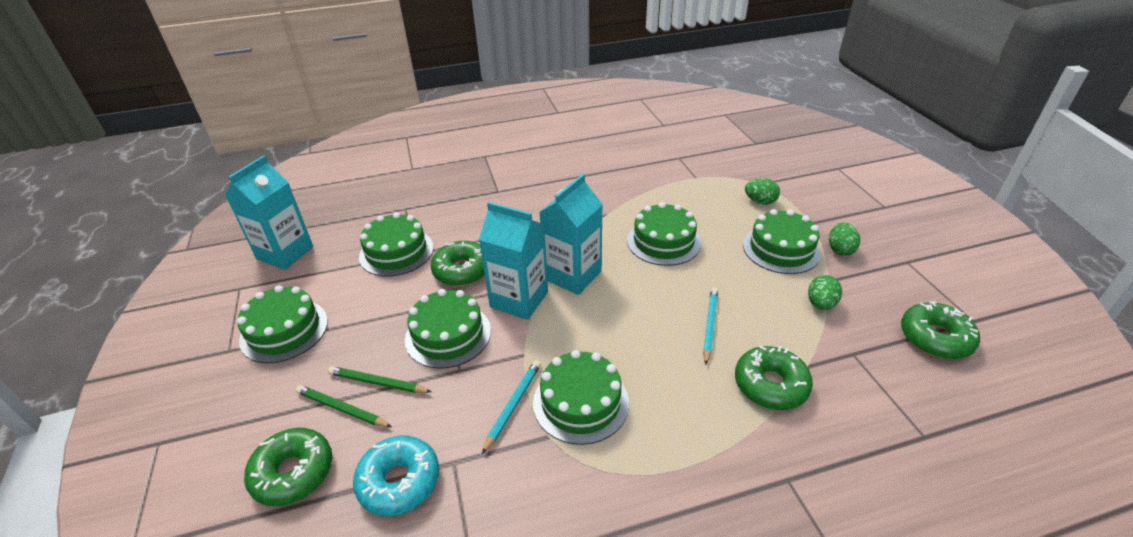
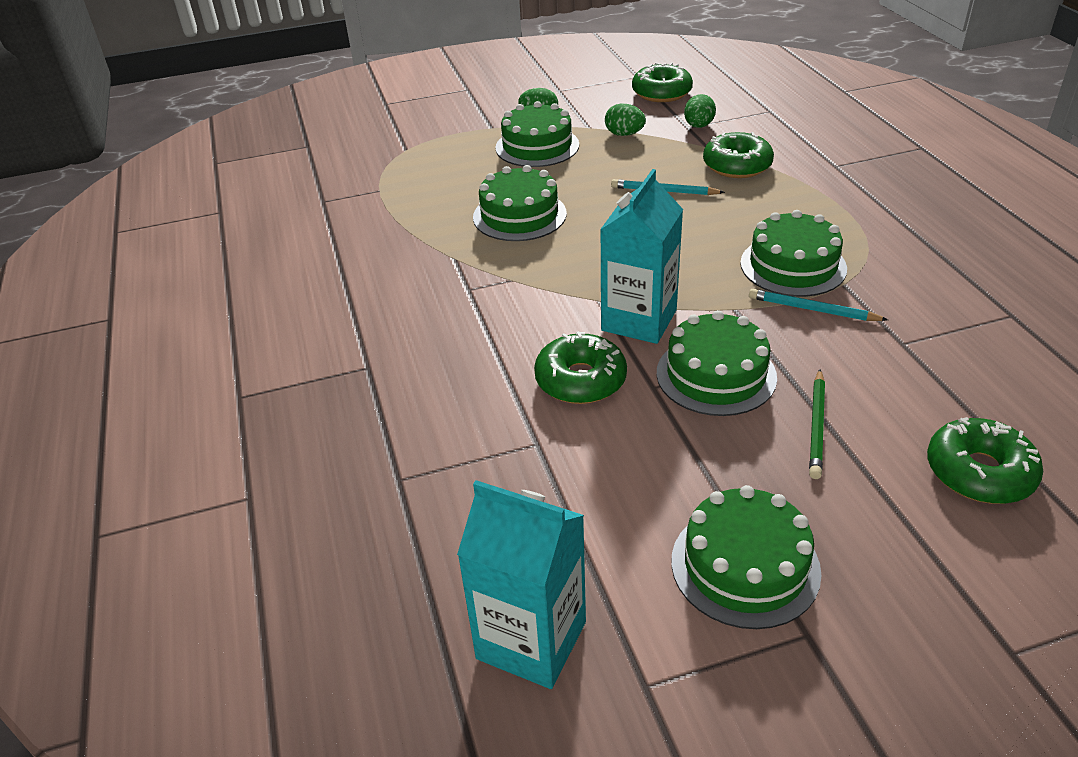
camera: 90 degrees left, 0 degrees up
green pencil [296,385,392,427] -> none
turquoise donut [353,435,439,516] -> none
green cake [359,212,433,277] -> none
turquoise carton [539,174,603,295] -> none
green egg [745,178,780,204] -> green egg moved to [684,94,716,128]

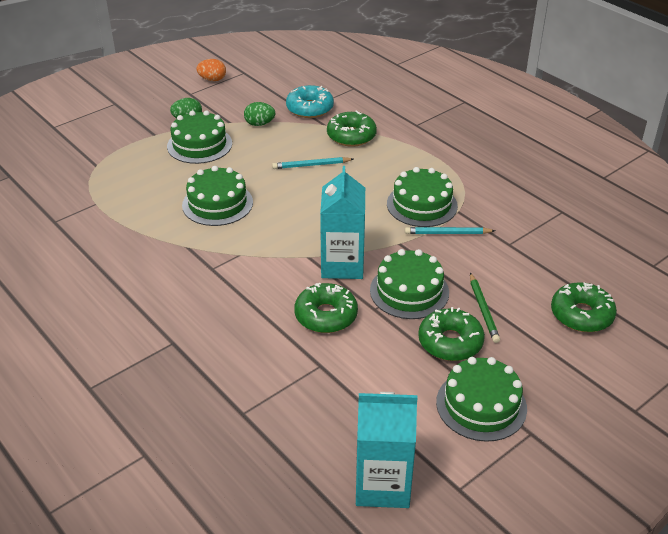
camera: 25 degrees left, 0 degrees up
green donut [632,62,693,102] -> green donut moved to [418,307,485,361]
green egg [684,94,716,128] -> turquoise donut [286,85,334,118]
none -> orange egg [196,59,226,81]

